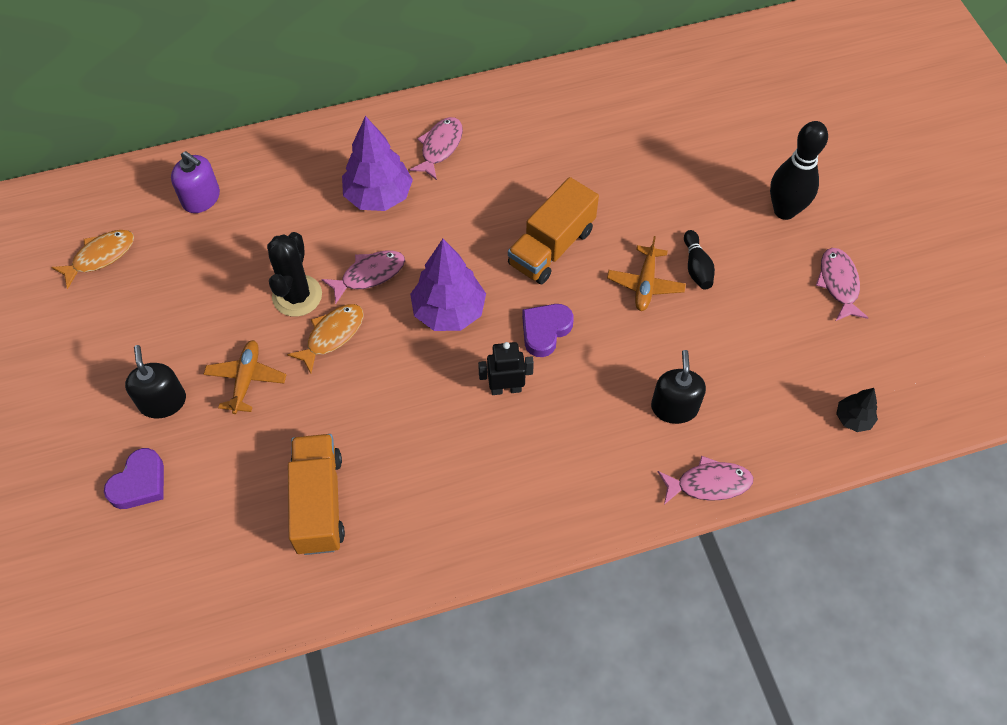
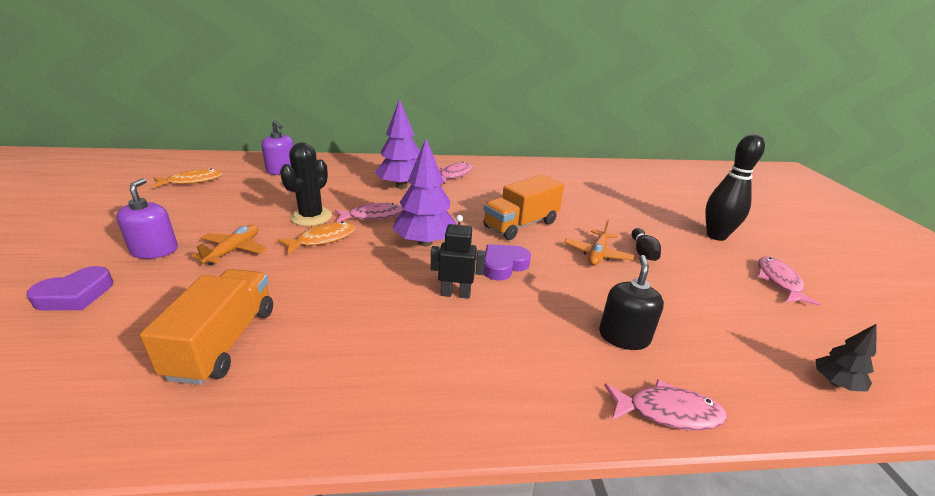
camera: 10 degrees right, 30 degrees down
black soap dispenser [125,345,186,418] -> purple soap dispenser [116,178,178,259]

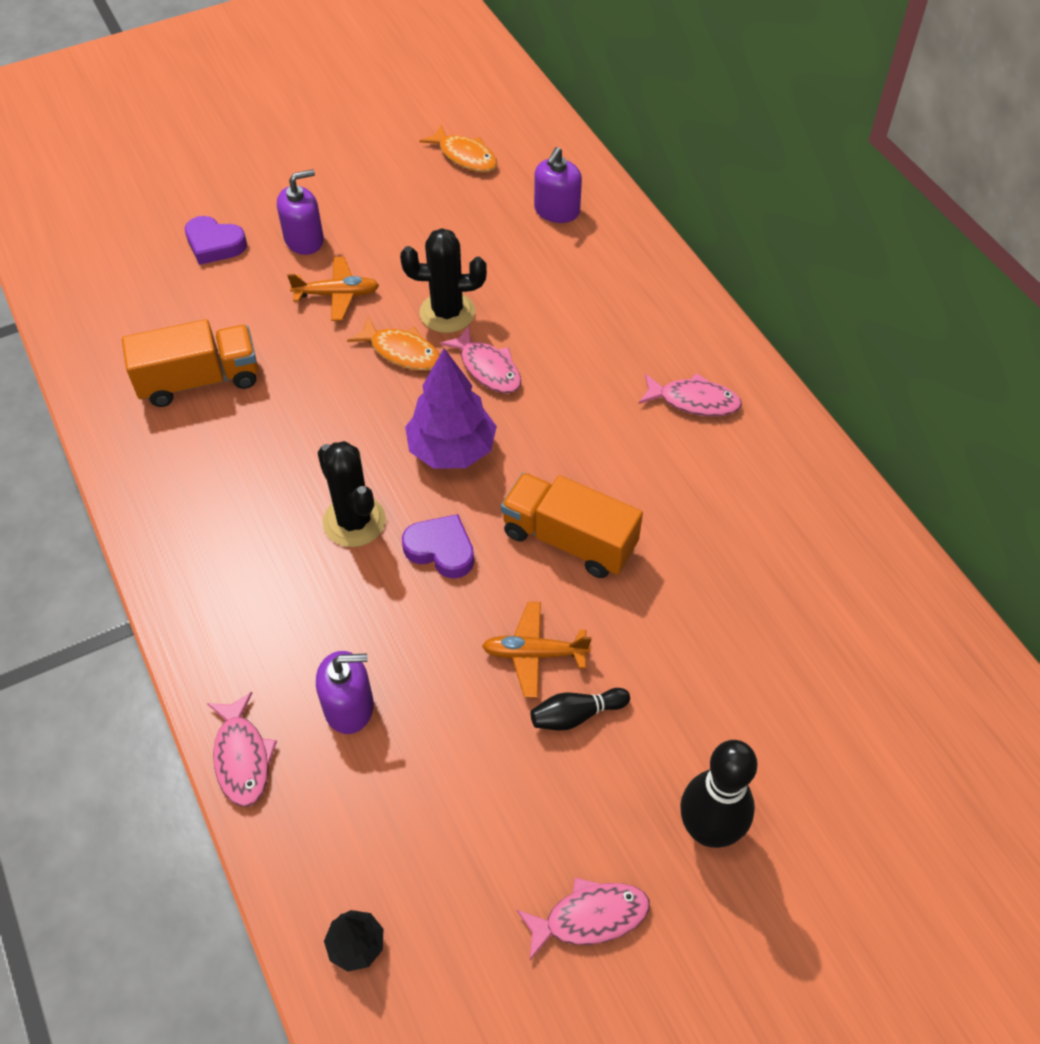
camera: 70 degrees right, 25 degrees up
purple tree [375,98,420,189] -> none
black robot [431,215,485,299] -> black cactus [318,441,386,547]
black soap dispenser [599,255,664,350] -> purple soap dispenser [316,651,374,734]

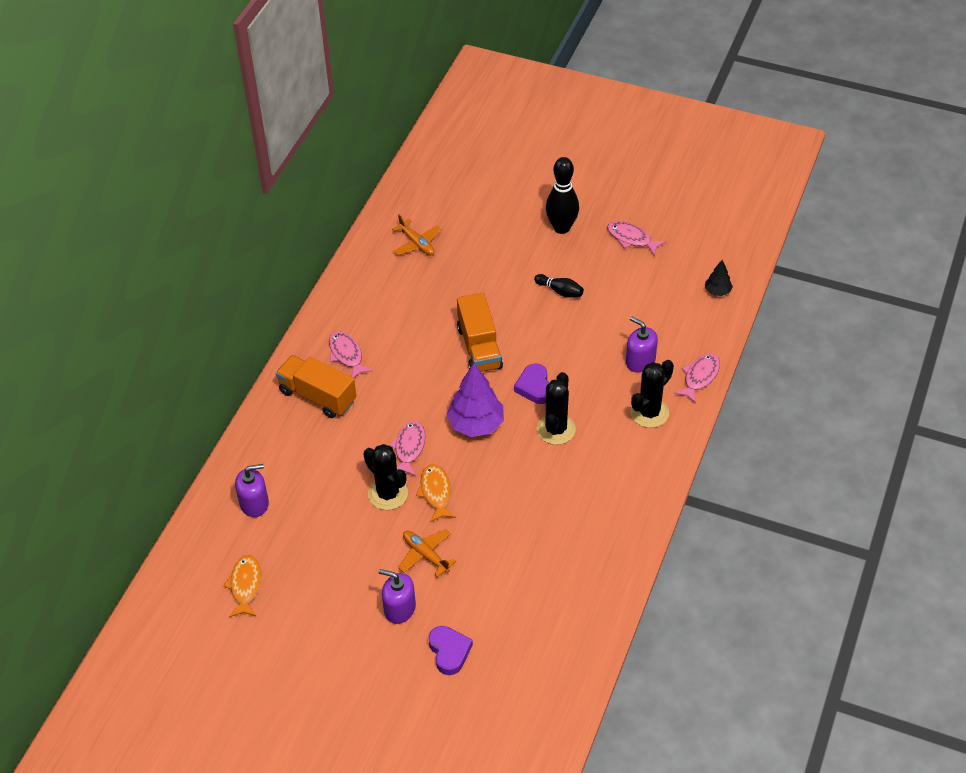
camera: 130 degrees left, 5 degrees down
orange truck [122,319,258,407] -> orange truck moved to [276,355,357,418]
orange plane [482,602,592,698] -> orange plane moved to [392,214,441,256]
none -> black cactus [630,360,674,428]

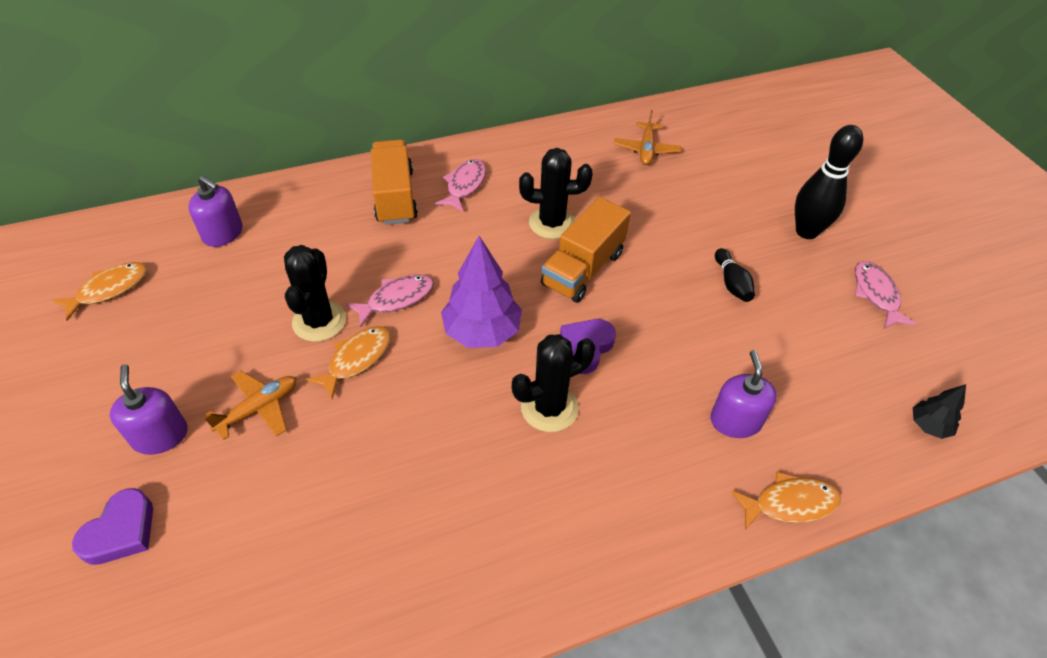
camera: 45 degrees right, 0 degrees up
orange plane [398,529,456,578] -> orange plane turned 45 degrees clockwise [204,371,297,440]
black cactus [630,360,674,428] -> black cactus moved to [519,148,593,239]
pink fish [674,354,720,404] -> orange fish [731,472,841,530]

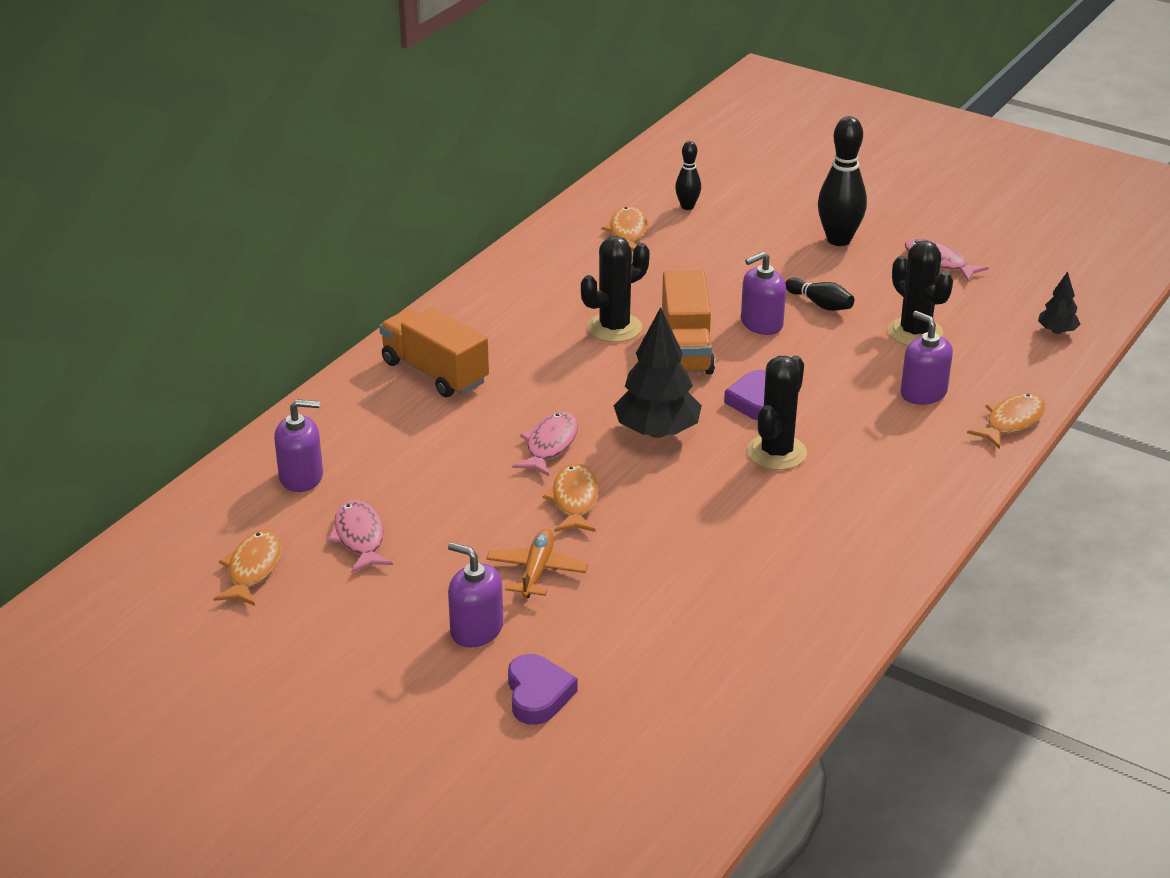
camera: 35 degrees left, 15 degrees down
black cactus [284,245,346,342] -> black cactus moved to [888,240,953,346]
pink fish [435,159,486,212] -> pink fish moved to [328,500,393,573]
purple tree [441,236,522,348] -> black tree [613,307,702,438]
orange plane [614,110,681,165] -> orange fish [601,206,647,251]
none -> black bowling pin [675,141,701,210]
none -> purple soap dispenser [741,252,786,335]

